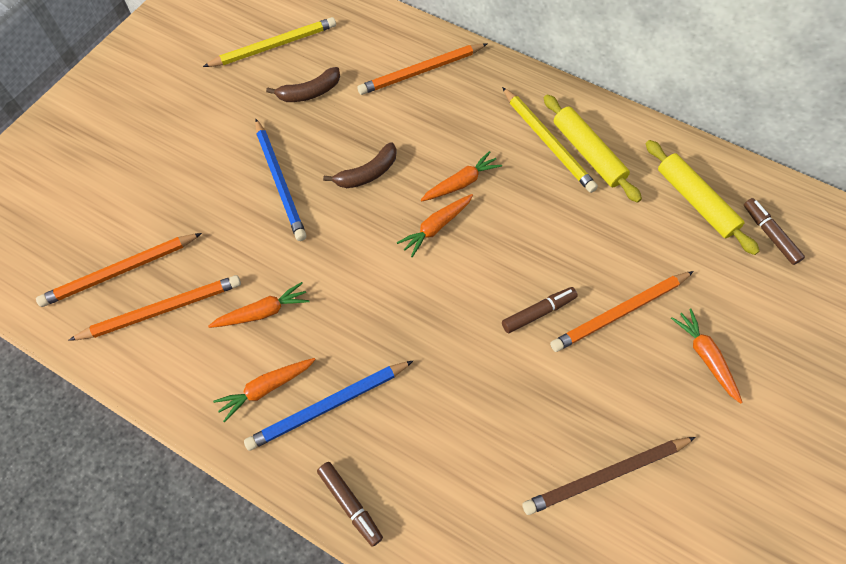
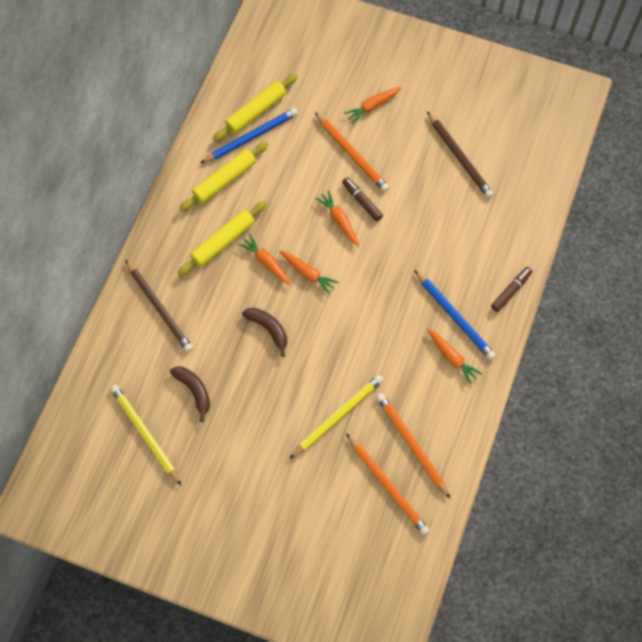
camera: 100 degrees left, 5 degrees up
orange carrot [208,282,310,328] -> orange carrot moved to [315,190,359,246]
blue pencil [255,119,307,241] -> blue pencil moved to [200,108,298,163]
orange pencil [357,43,487,95] -> brown pencil [125,260,193,352]
yellow pencil [502,87,598,193] -> yellow pencil moved to [289,375,383,459]
brown marker [744,198,805,265] -> none
none -> yellow rolling pin [178,201,267,276]

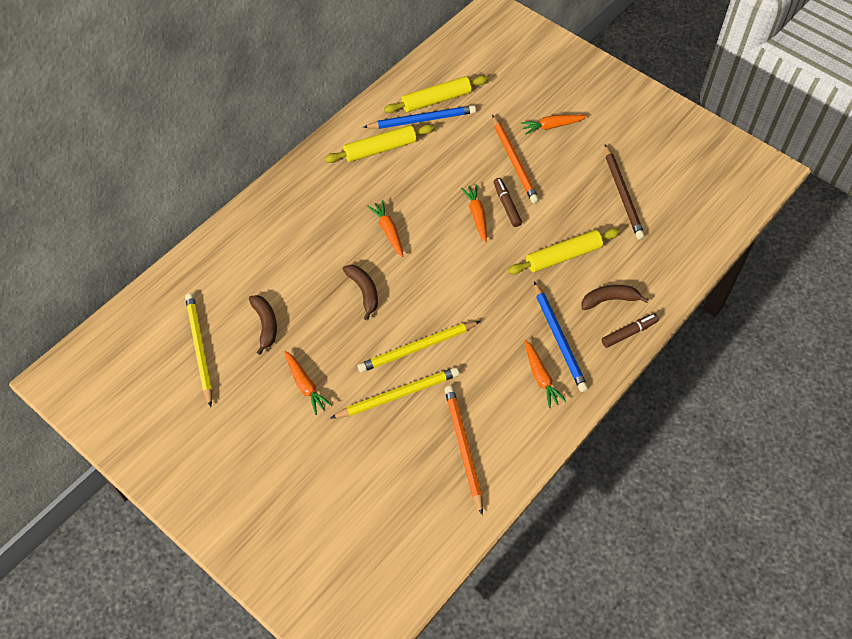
camera: 20 degrees right, 10 degrees down
brown pencil [125,260,193,352] -> none
yellow rolling pin [178,201,267,276] -> yellow rolling pin moved to [508,228,620,274]
orange carrot [279,250,339,295] -> orange carrot moved to [284,351,332,415]
orange pencil [346,433,430,535] -> none
none -> yellow pencil [357,321,481,373]
none -> brown banana [581,285,649,310]

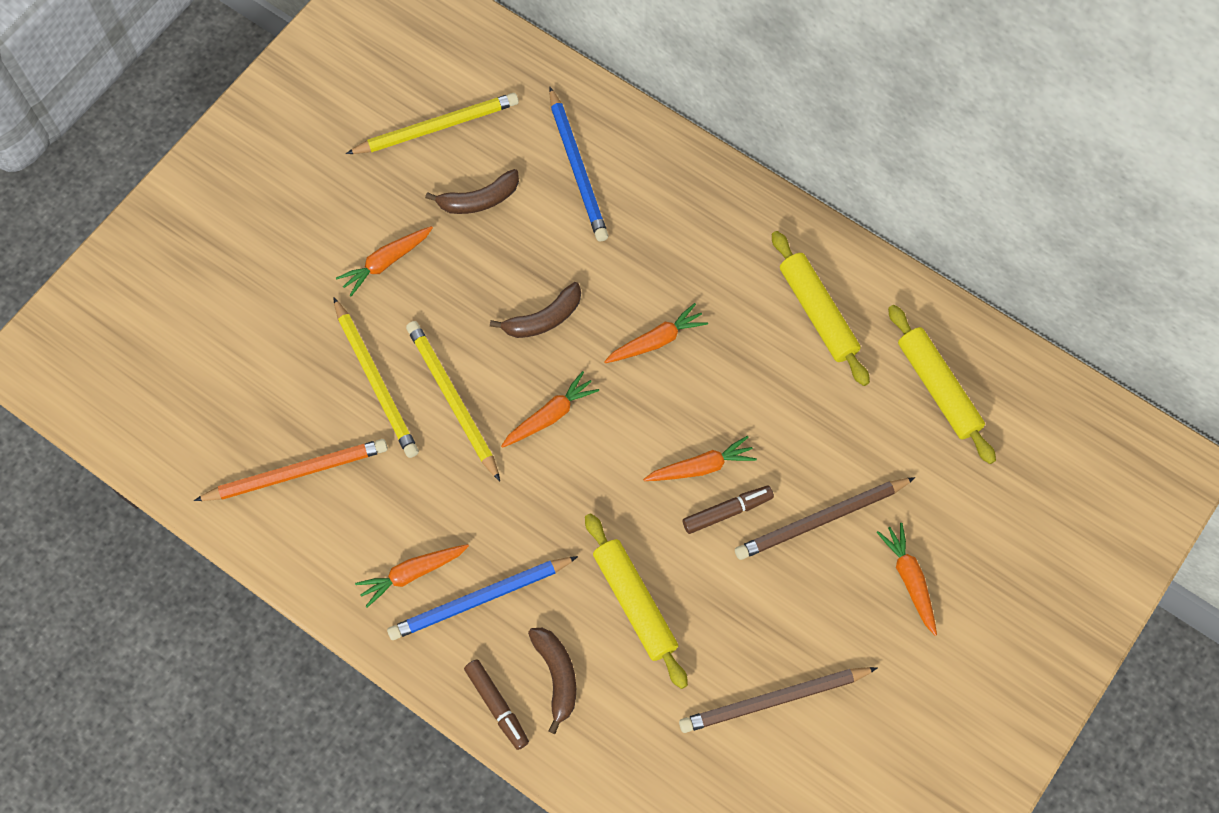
camera: 85 degrees right, 10 degrees up
blue pencil [363,105,476,129] -> blue pencil moved to [549,87,608,242]
orange pencil [492,115,539,203] -> brown pencil [735,477,915,560]
none -> orange carrot [501,371,599,448]

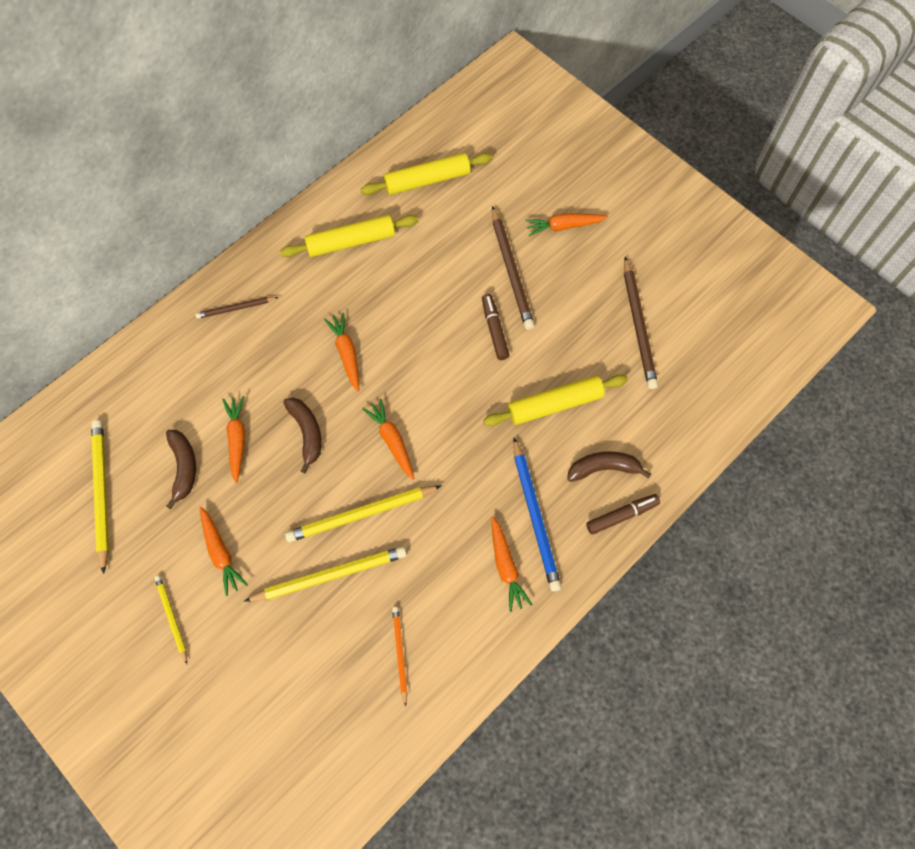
camera: 80 degrees left, 0 degrees up
orange pencil [194,439,388,501] -> orange pencil [392,607,408,707], size x0.57
blue pencil [549,87,608,242] -> none
orange carrot [643,436,757,481] -> orange carrot moved to [222,396,245,483]
none -> yellow pencil [154,575,187,664]
none -> brown pencil [196,297,279,319]

